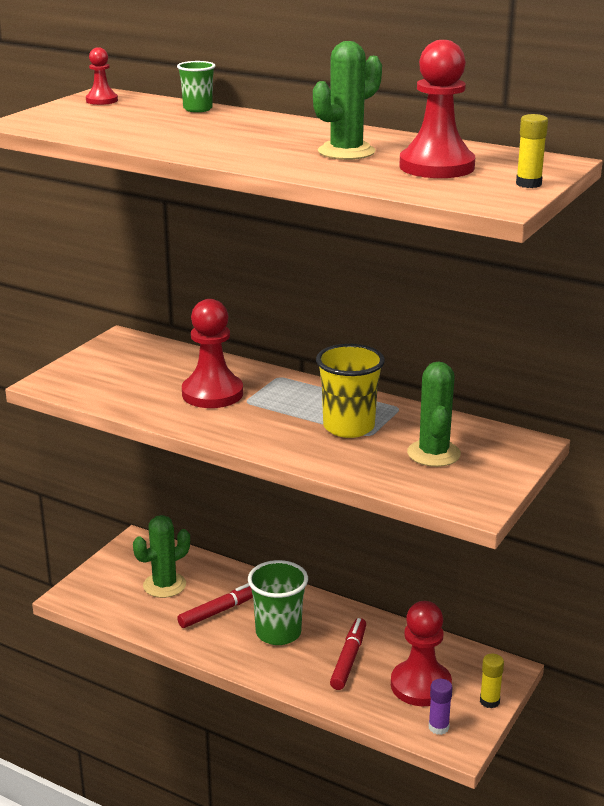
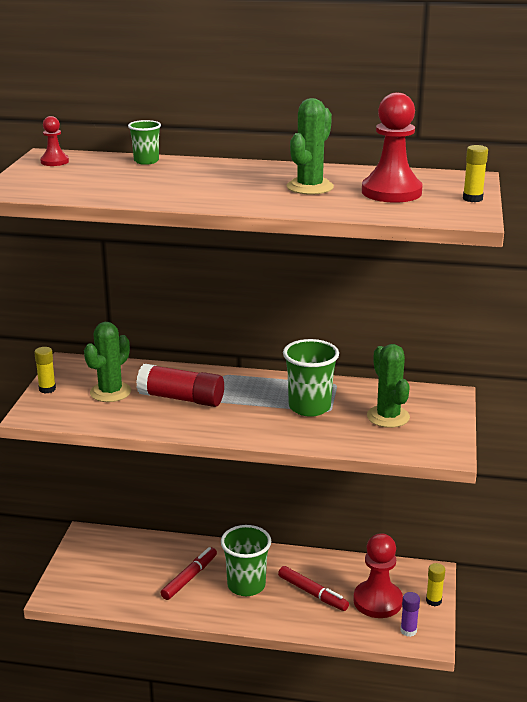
camera: 20 degrees left, 0 degrees up
green cactus [133,515,190,598] -> green cactus moved to [84,322,131,402]
red pawn [182,299,243,408] -> red glue stick [136,364,224,407]
yellow cup [316,344,385,438] -> green cup [283,339,339,417]
red marker [330,618,366,690] -> red marker turned 135 degrees clockwise [278,566,349,611]
none -> yellow glue stick [34,347,56,393]

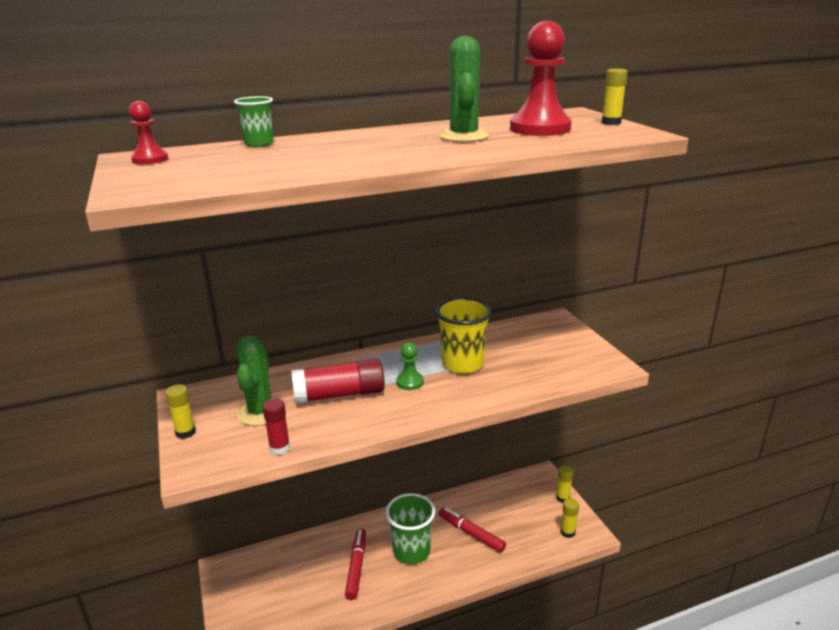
camera: 30 degrees left, 0 degrees up
red marker [278,566,349,611] -> red marker turned 150 degrees counterclockwise [438,507,506,553]
green cup [283,339,339,417] -> yellow cup [436,297,492,374]
red pawn [353,533,403,618] -> none
green cactus [367,344,410,428] -> none
purple glue stick [400,592,420,637] -> yellow glue stick [561,498,579,538]
none -> red glue stick [263,399,290,455]
none -> green pawn [396,342,424,390]

